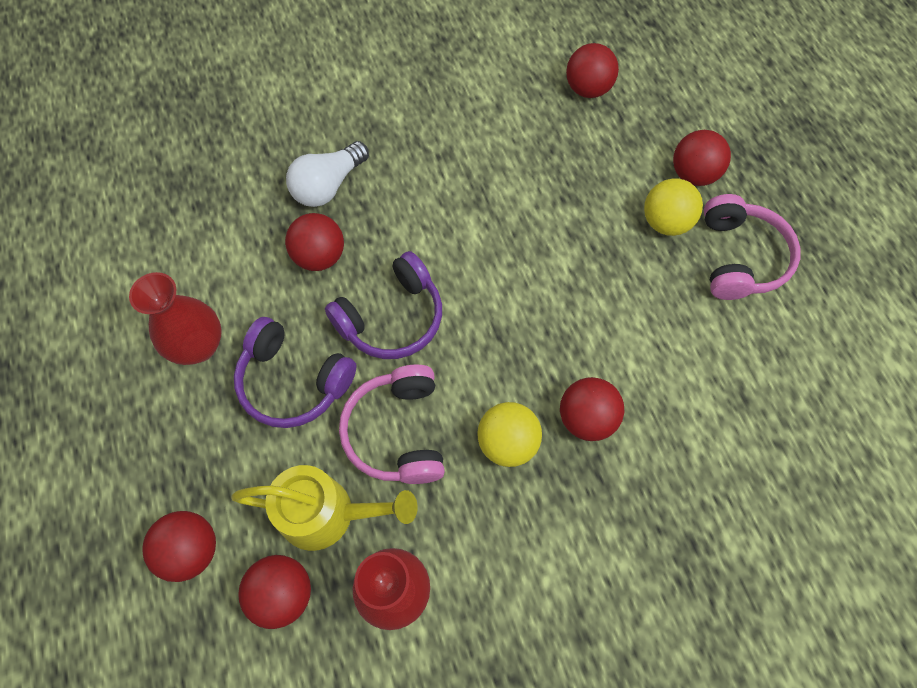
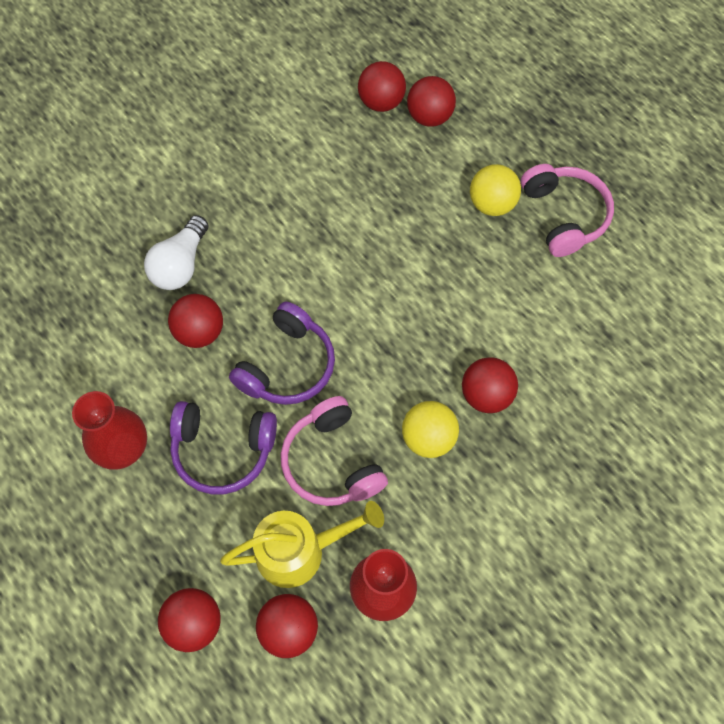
camera: 20 degrees left, 0 degrees up
red ball [673,130,731,186] -> red ball moved to [407,76,456,127]

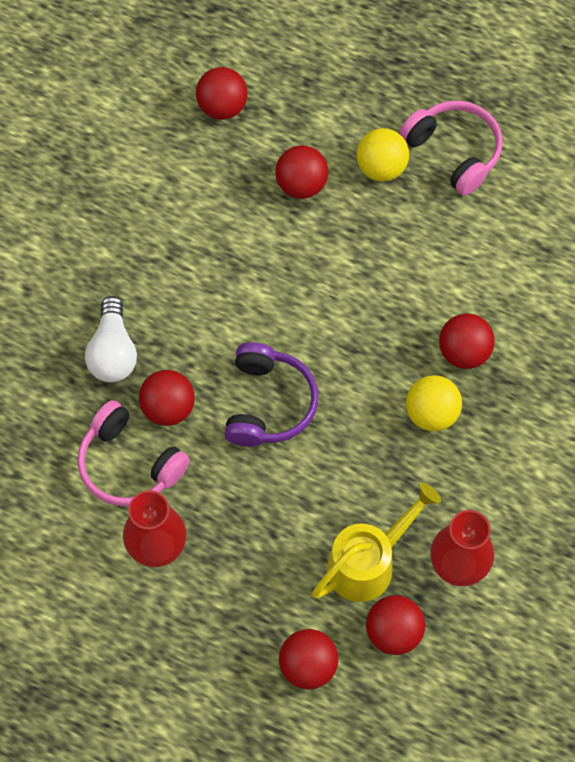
camera: 25 degrees left, 0 degrees up
purple headphones [170,401,277,494] -> none
pink headphones [281,396,388,506] -> pink headphones moved to [77,400,190,506]
red ball [407,76,456,127] -> red ball moved to [275,145,328,199]

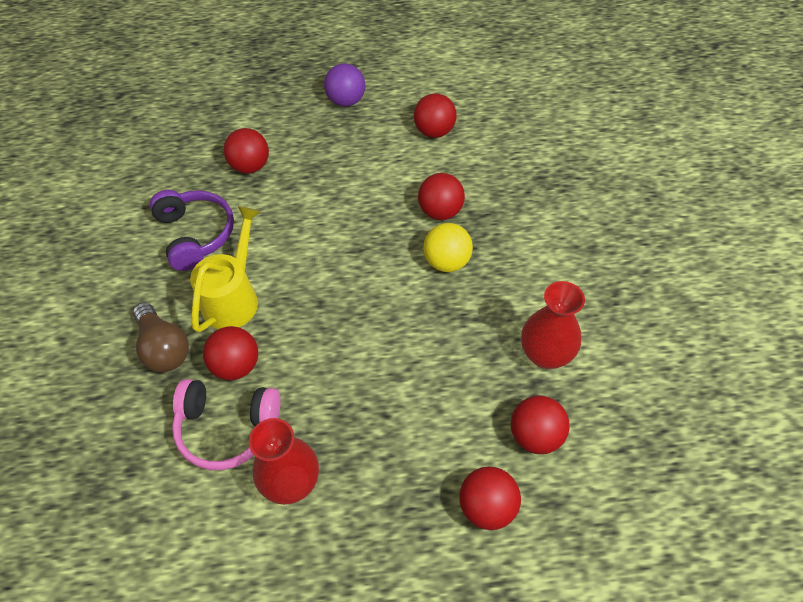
camera: 30 degrees left, 10 degrees down
white light bulb [85,296,137,382] -> brown light bulb [133,302,189,372]
red ball [196,67,248,120] -> red ball moved to [414,93,457,138]
purple headphones [224,342,318,447] -> purple headphones moved to [149,190,234,271]
yellow watering can [312,483,441,602] -> yellow watering can moved to [190,206,261,333]
yellow ball [356,128,409,182] -> none
pink headphones [399,100,503,196] -> purple ball [324,63,365,107]

